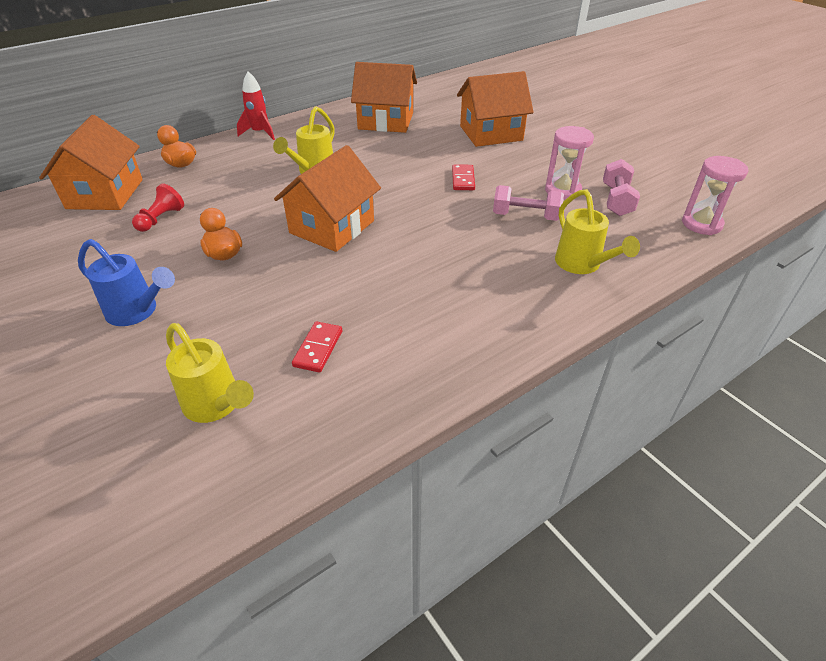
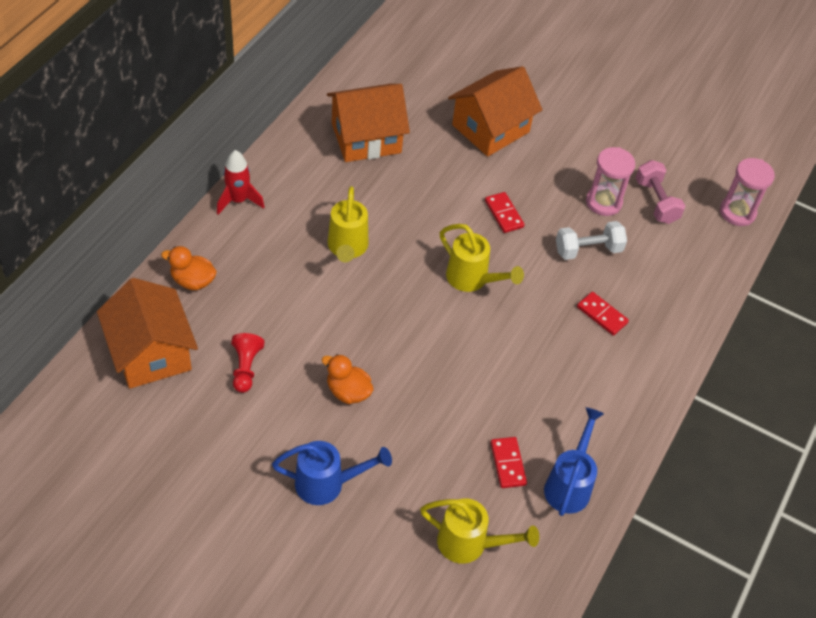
camera: 30 degrees left, 10 degrees up
orange house [274,145,381,252] -> none
pink dumbbell [493,185,564,221] -> white dumbbell [556,221,627,260]
yellow watering can [555,189,640,274] -> yellow watering can moved to [440,224,524,292]
none -> blue watering can [544,407,604,516]
none -> red domino [577,292,629,336]

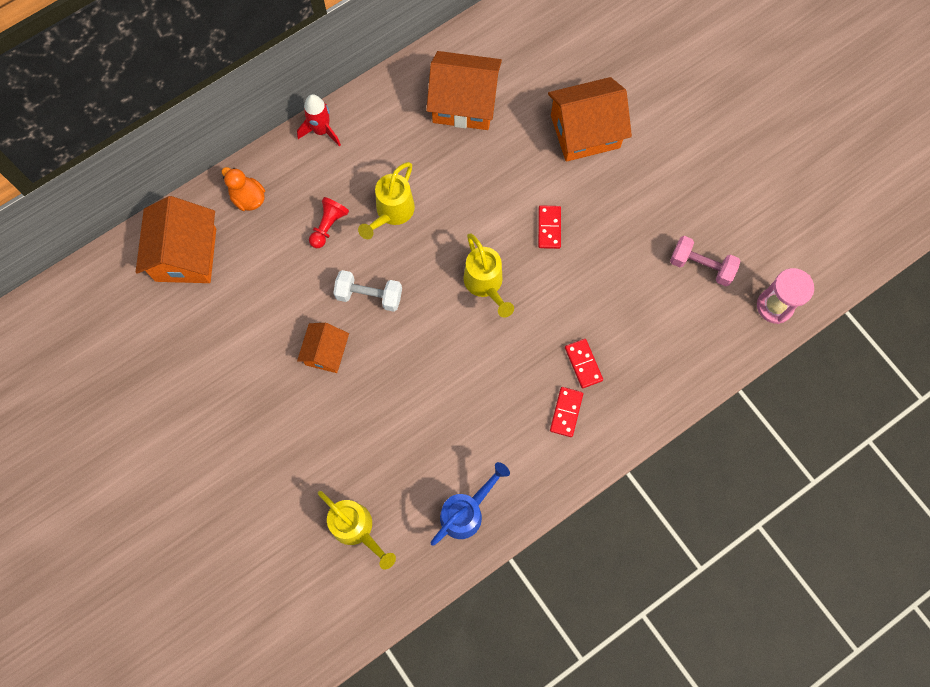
camera: 30 degrees right, 20 degrees up
red pawn [231,333,265,393] -> red pawn moved to [309,197,349,248]
blue watering can [272,441,392,505] -> none
orange duck [322,354,374,404] -> orange house [297,323,349,373]
red domino [491,437,527,488] -> red domino moved to [550,387,583,437]
white dumbbell [556,221,627,260] -> white dumbbell moved to [333,270,402,312]
pink hourglass [586,147,635,216] -> none
pink dumbbell [636,160,685,224] -> pink dumbbell turned 75 degrees counterclockwise [670,236,741,286]

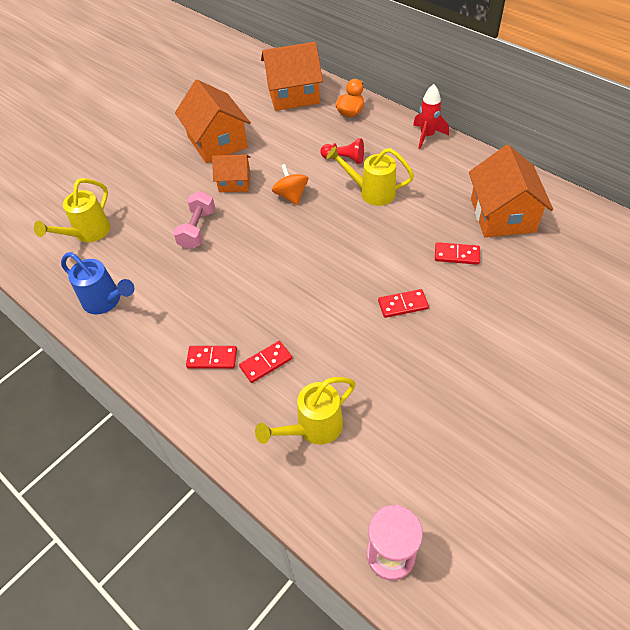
camera: 80 degrees right, 20 degrees down
white dumbbell [333,270,402,312] -> orange spinning top [272,164,308,205]
yellow watering can [463,234,514,317] -> yellow watering can moved to [255,377,356,445]
orange house [548,77,632,162] -> orange house moved to [175,80,251,163]
pink dumbbell [670,236,741,286] -> pink dumbbell moved to [173,191,215,249]
none -> red domino [435,242,480,265]

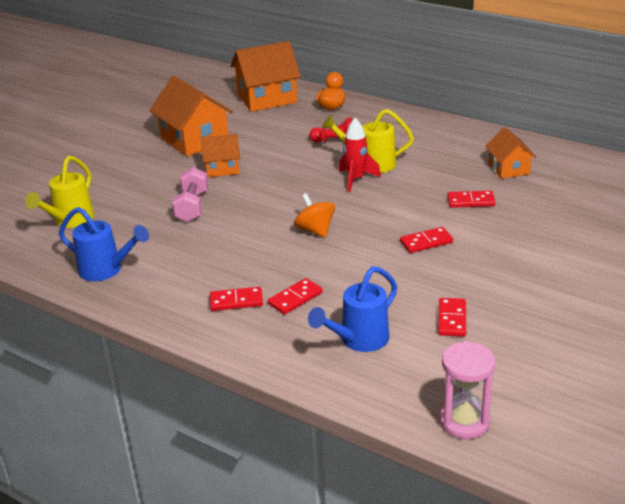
camera: 10 degrees left, 20 degrees down
yellow watering can [255,377,356,445] -> blue watering can [308,266,397,352]
orange spinning top [272,164,308,205] -> orange spinning top moved to [294,193,335,238]
red rocket [413,84,449,149] -> red rocket moved to [339,118,381,192]
orange house [469,145,553,237] -> orange house [485,127,536,179], size x0.58
none -> red domino [438,298,466,337]

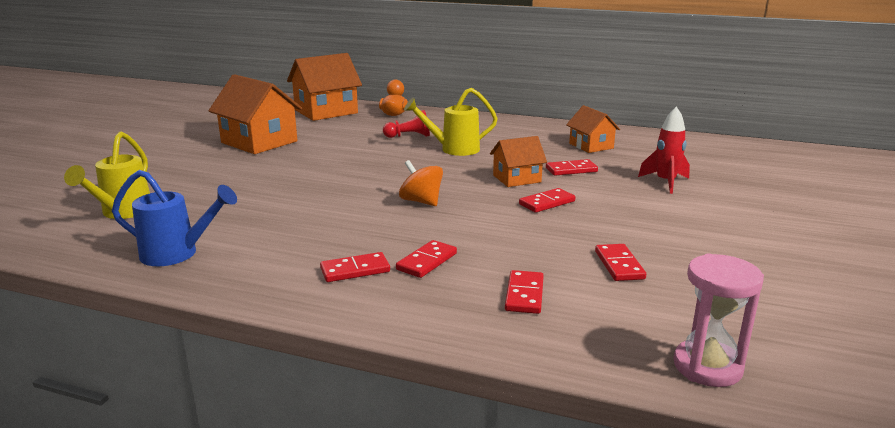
camera: 15 degrees left, 10 degrees down
pink dumbbell [172,167,208,222] -> none
orange house [201,134,240,177] -> orange house moved to [490,136,547,187]
blue watering can [308,266,397,352] -> red domino [505,270,544,314]
red rocket [339,118,381,192] -> red rocket moved to [638,106,690,194]

